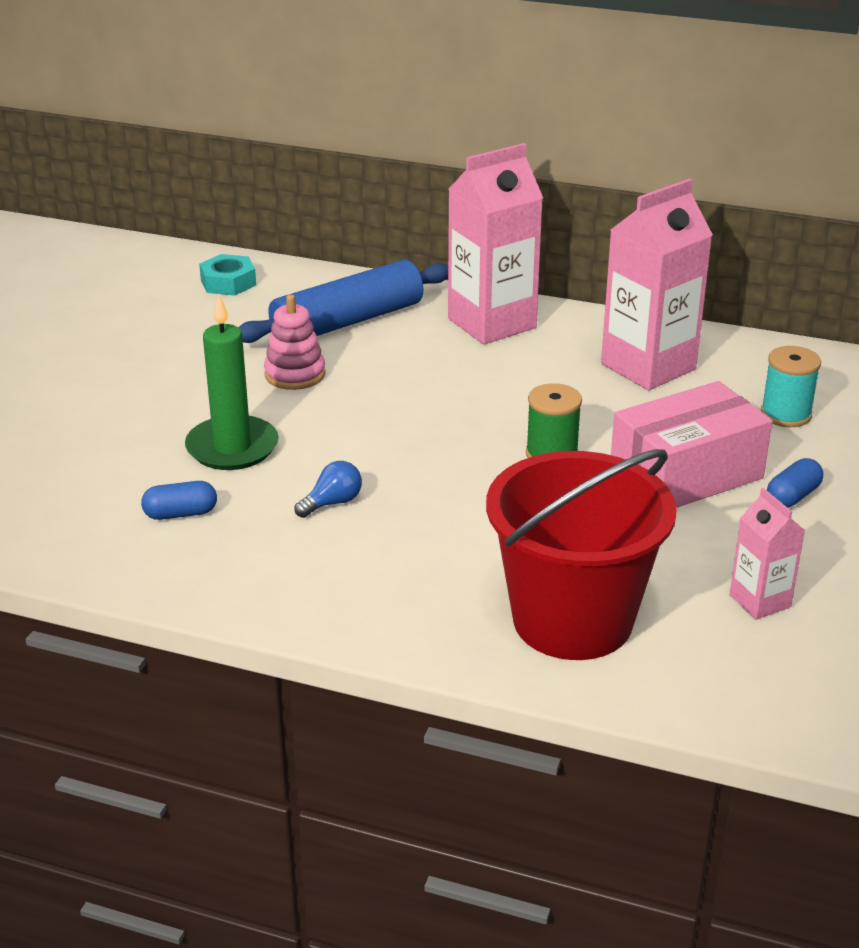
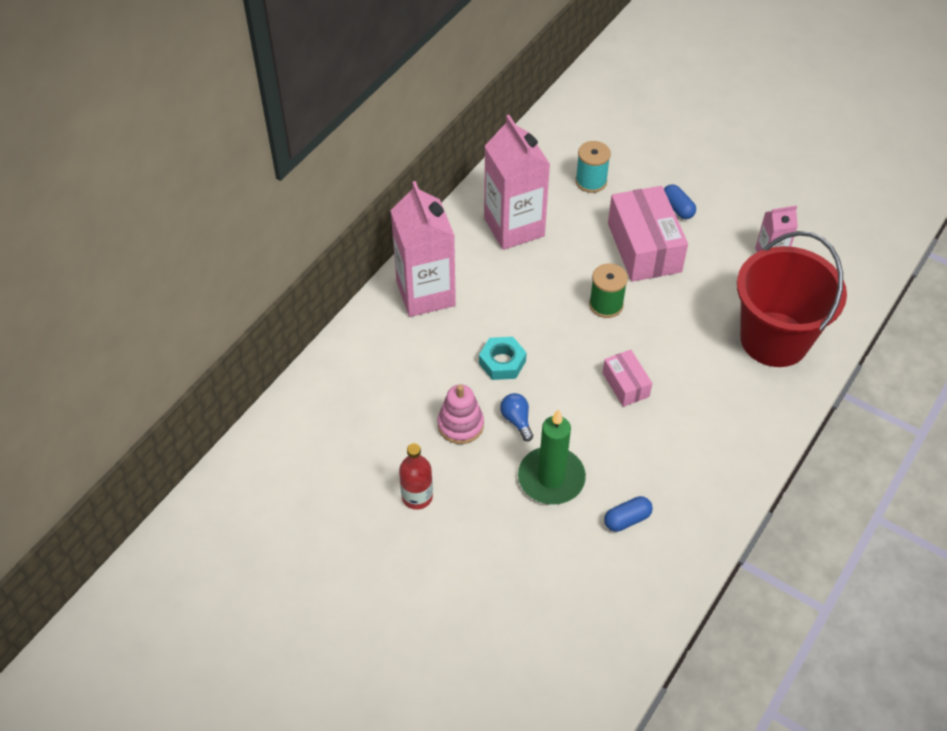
camera: 75 degrees left, 20 degrees up
blue capsule [141,481,217,520] -> blue capsule turned 60 degrees clockwise [604,496,653,532]
turquoise nut [199,254,256,296] -> turquoise nut moved to [479,337,527,380]
blue rolling pin [238,260,448,343] -> none
blue light bulb [295,461,362,518] -> blue light bulb moved to [500,393,533,442]
none -> red bottle [399,443,433,510]
none -> pink box [603,350,652,407]

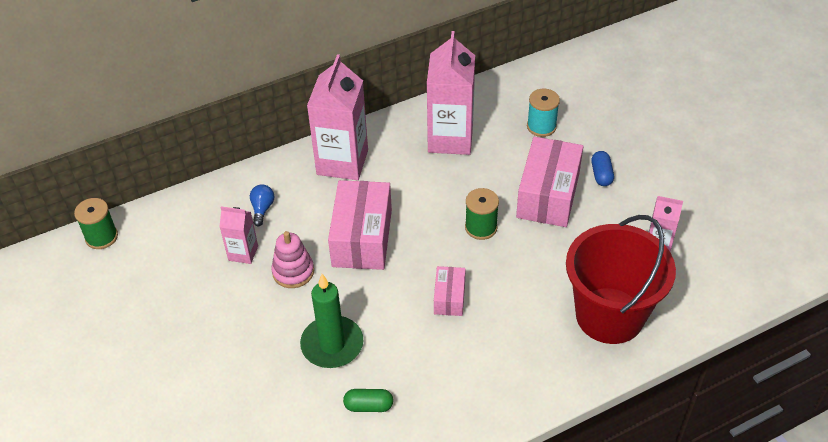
camera: 30 degrees right, 5 degrees down
red bottle [399,443,433,510] -> none
turquoise nut [479,337,527,380] -> pink box [328,180,392,270]
blue light bulb [500,393,533,442] -> blue light bulb moved to [250,184,274,226]
blue capsule [604,496,653,532] -> green capsule [343,389,393,412]
none -> green spool [74,198,118,249]
none -> pink carton [219,206,258,264]

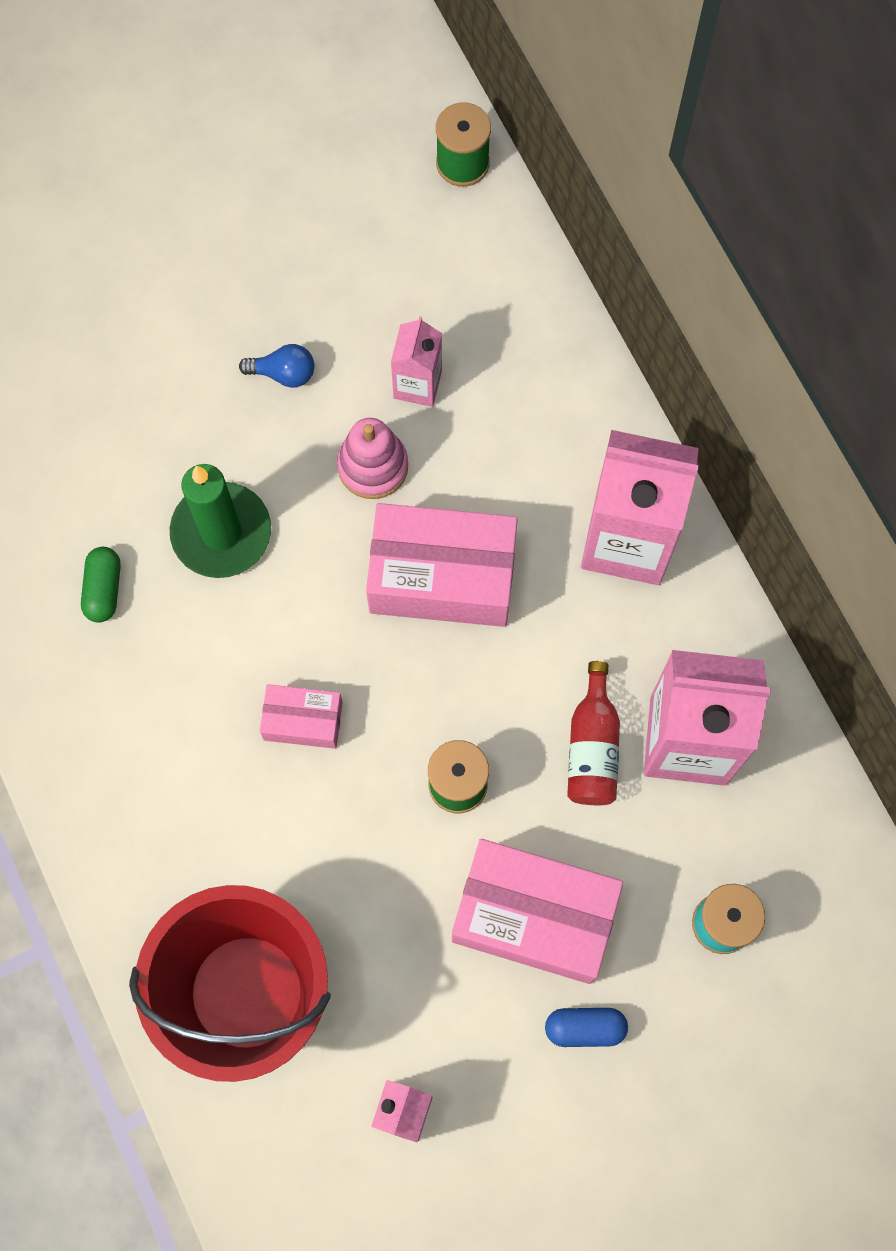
camera: 90 degrees right, 25 degrees up
blue light bulb [250,184,274,226] -> blue light bulb moved to [239,344,314,388]
none -> red bottle [567,661,620,805]

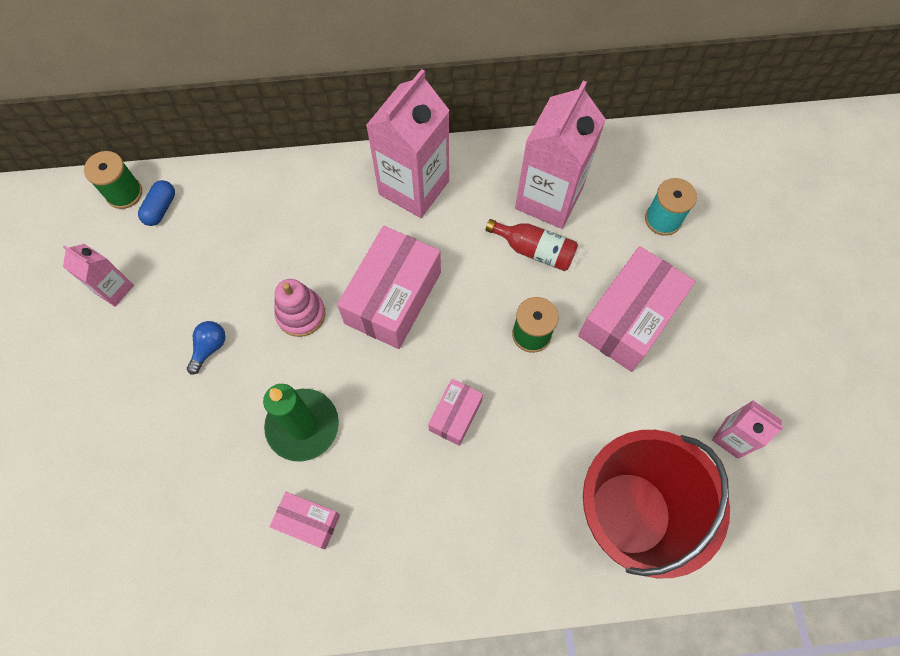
camera: 70 degrees left, 5 degrees down
green capsule [81,547,121,623] -> pink box [270,492,340,550]
pink carton [391,316,442,407] -> pink carton moved to [63,244,134,307]
blue capsule [545,1008,628,1047] -> blue capsule moved to [138,180,175,226]

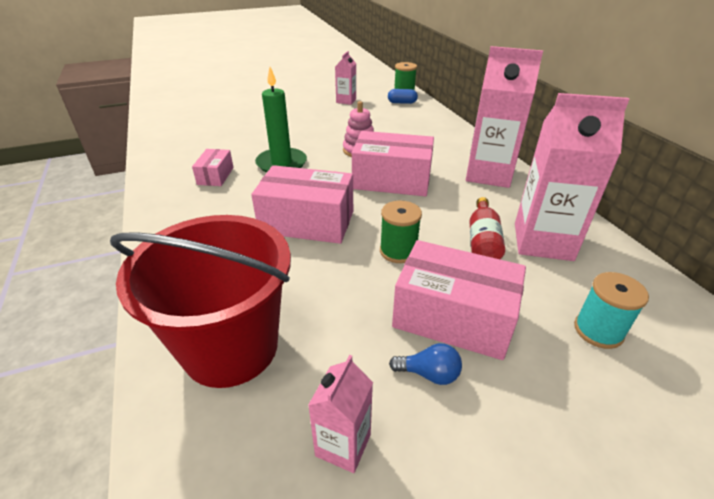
camera: 75 degrees right, 30 degrees down
blue light bulb [187,321,226,375] -> blue light bulb moved to [389,343,462,385]
pink box [428,379,483,446] -> pink box [251,165,353,244], size x1.91

